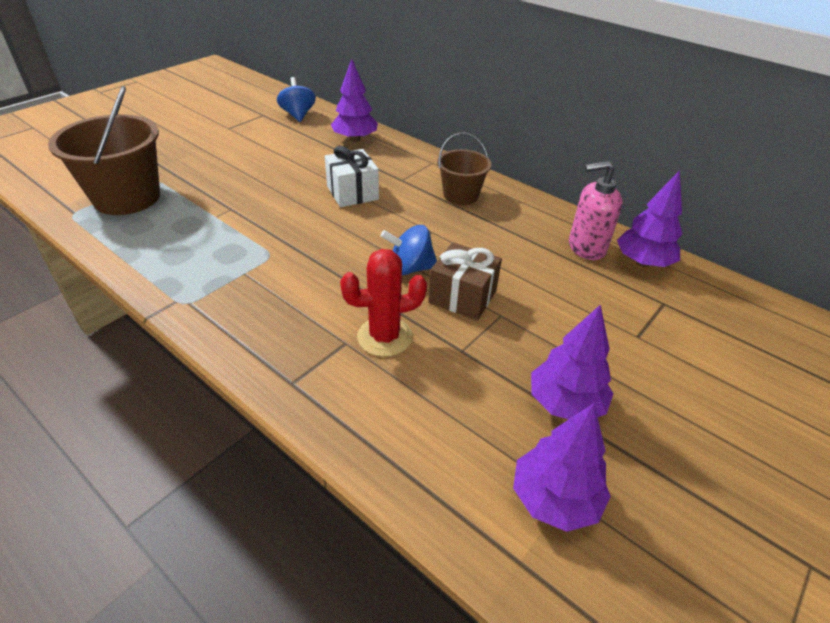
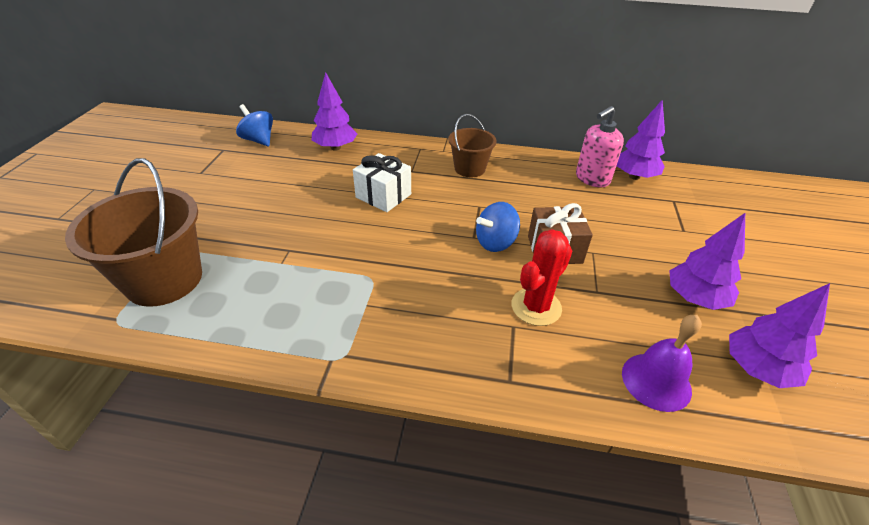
camera: 30 degrees left, 0 degrees up
none -> purple bell [622,315,702,412]

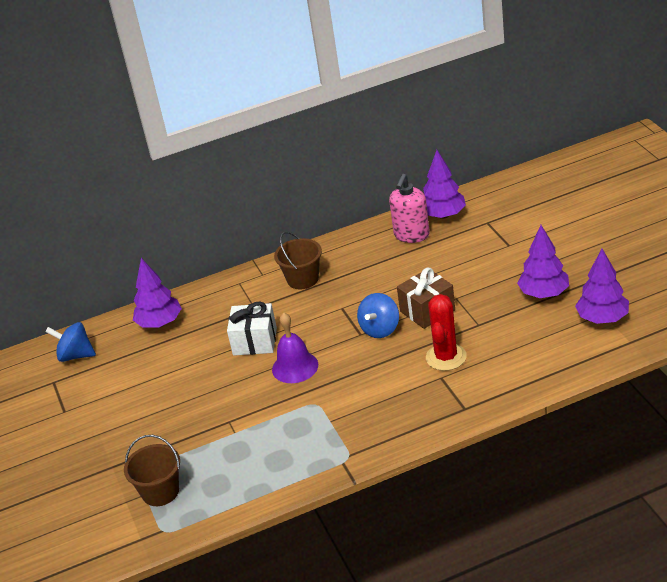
camera: 25 degrees left, 5 degrees down
brown bucket [65,158,202,307] -> brown bucket [124,435,180,506], size x0.58
purple bell [622,315,702,412] -> purple bell moved to [272,313,318,383]

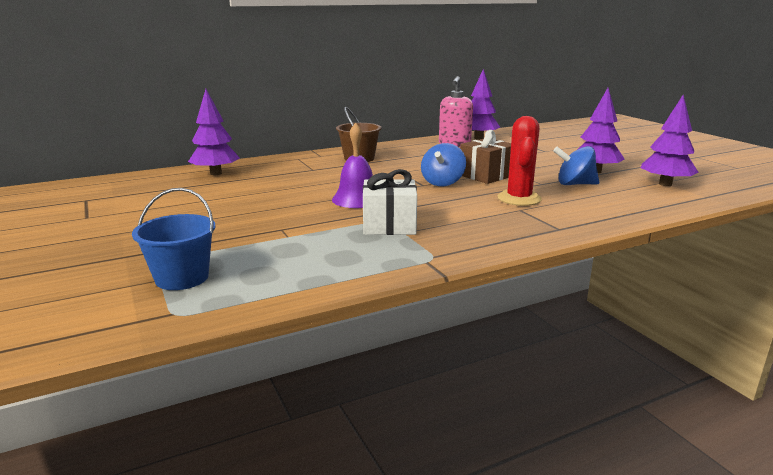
camera: 10 degrees left, 15 degrees down
blue spinning top [45,322,96,362] -> blue spinning top moved to [553,146,599,185]
brown bucket [124,435,180,506] -> blue bucket [132,188,215,290]
white gift [227,302,277,356] -> white gift moved to [363,169,417,235]

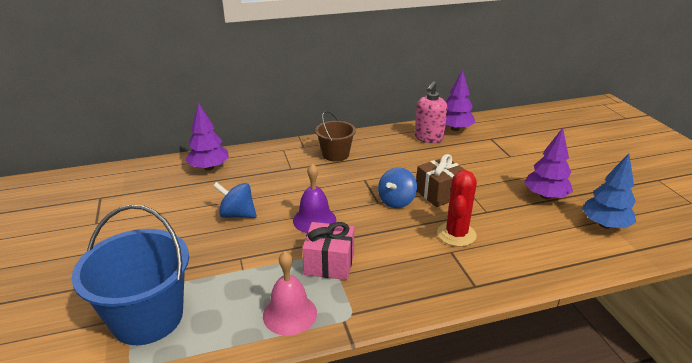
camera: 10 degrees right, 10 degrees up
blue bucket [132,188,215,290] -> blue bucket [72,205,189,345], size x1.72
white gift [363,169,417,235] -> pink gift [302,222,354,280]
blue spinning top [553,146,599,185] -> blue spinning top moved to [213,182,257,218]
purple tree [640,95,699,186] -> blue tree [582,154,636,229]
none -> pink bell [263,251,317,336]

